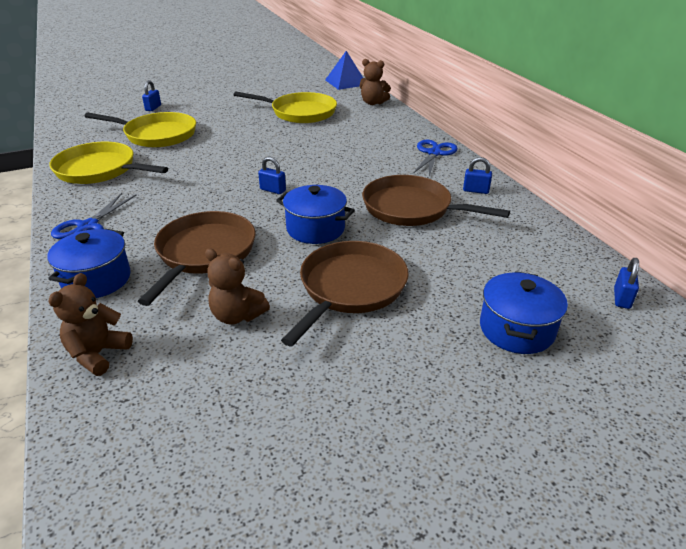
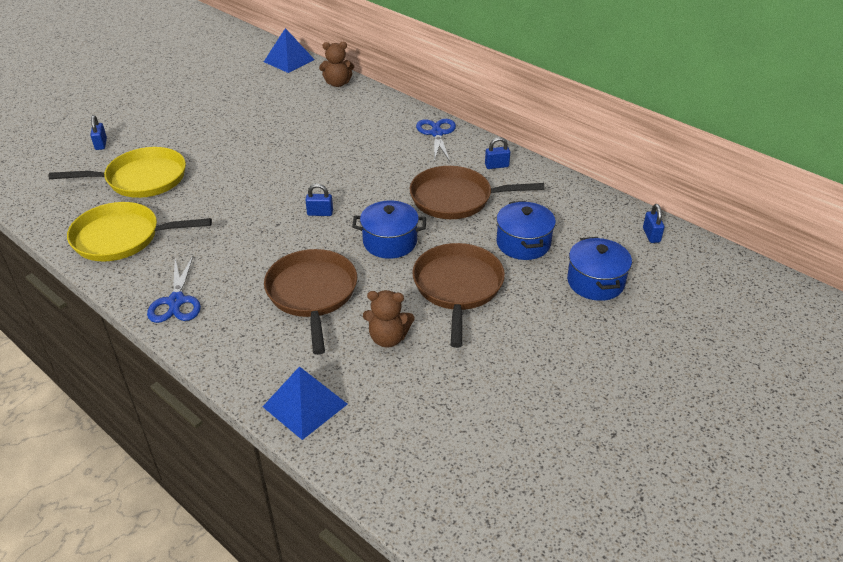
camera: 25 degrees left, 5 degrees up
blue pot [47,229,131,298] -> blue pot moved to [496,201,556,260]
brown teddy bear [48,273,133,376] -> blue pyramid [263,366,348,440]
yellow pan [234,91,337,123] -> none

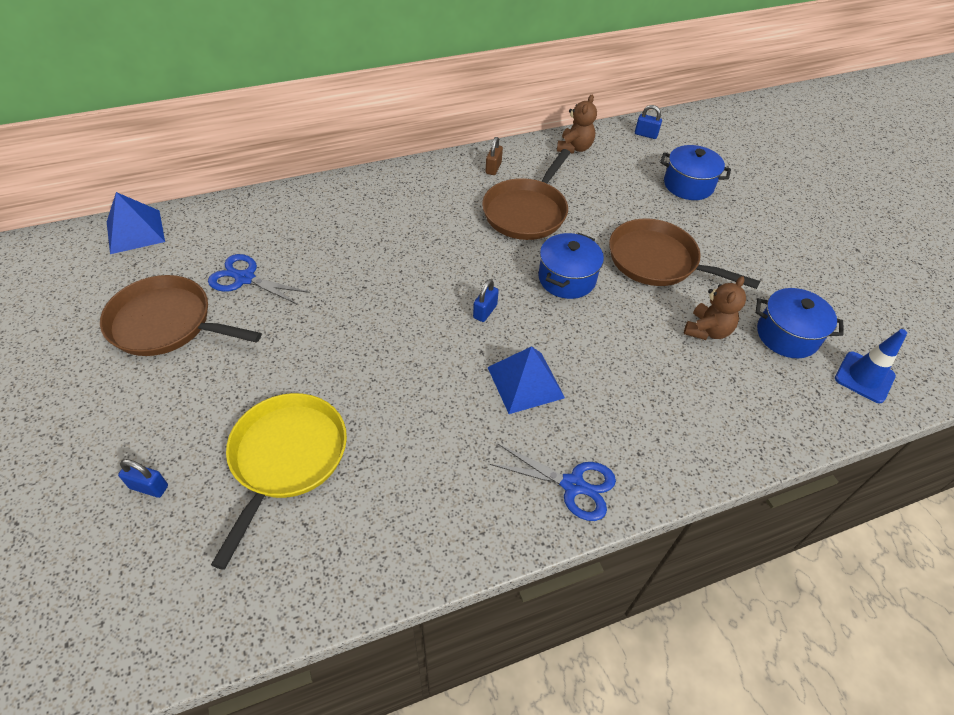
camera: 65 degrees left, 10 degrees up
yellow pan [67,202,212,261] -> none
blue pyramid [263,366,348,440] -> blue pyramid moved to [487,346,565,414]
brown pan [264,249,357,355] -> brown pan moved to [100,275,262,356]
brown teddy bear [319,42,354,87] -> brown teddy bear moved to [557,95,597,154]
blue scissors [416,119,456,162] -> blue scissors moved to [208,254,309,305]
blue padlock [485,137,510,169] -> brown padlock [485,137,503,175]
blue pot [496,201,556,260] -> blue pot moved to [756,288,843,358]
none -> blue traffic cone [835,329,907,403]

